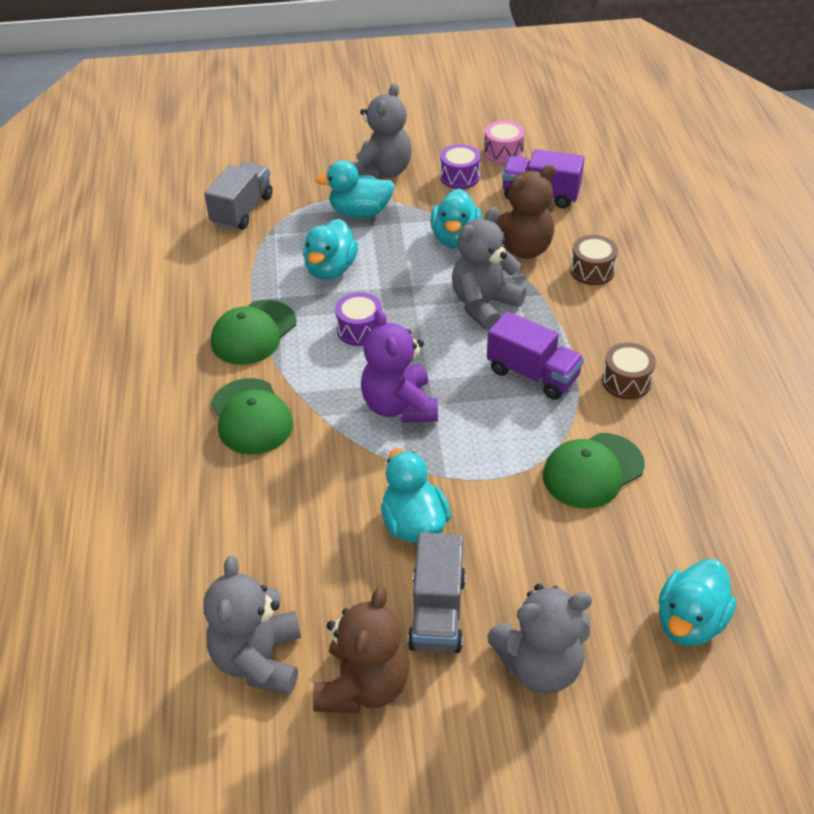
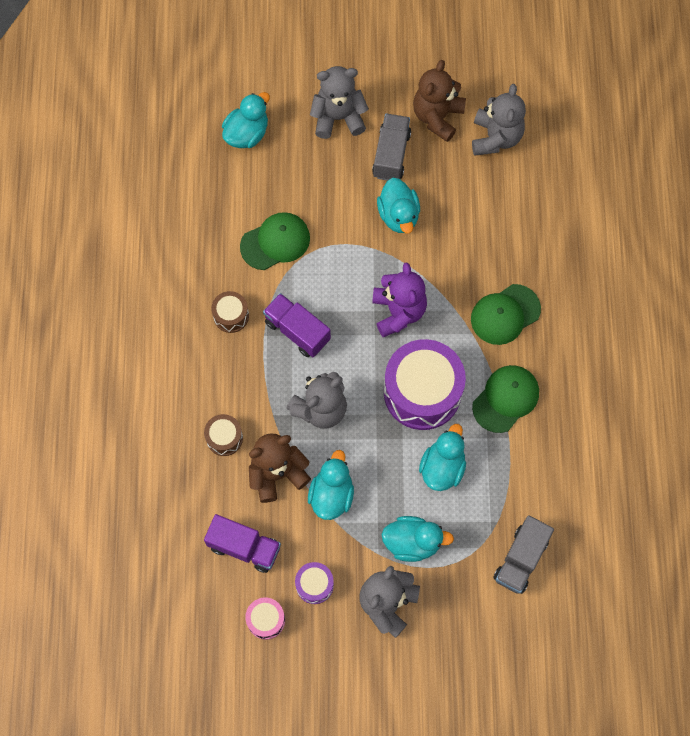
camera: 175 degrees left, 25 degrees up
green cap [211,378,293,455] -> green cap turned 105 degrees counterclockwise [471,284,541,345]
purple drum [335,292,382,346] -> purple drum [384,339,466,430], size x2.15

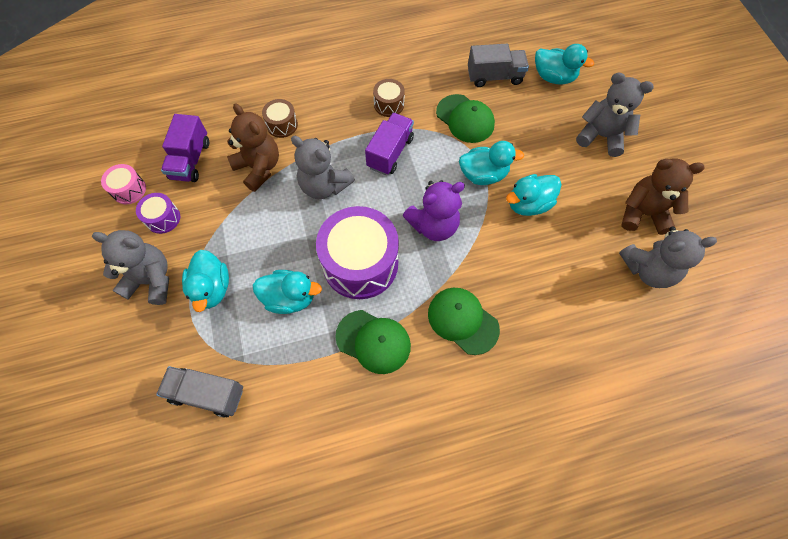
camera: 75 degrees right, 5 degrees down
turquoise duck [308,450,354,520] -> turquoise duck moved to [459,141,524,185]
grey teddy bear [310,66,369,139] -> grey teddy bear turned 45 degrees counterclockwise [576,73,654,157]
grey truck [372,113,411,181] -> grey truck moved to [468,44,529,87]

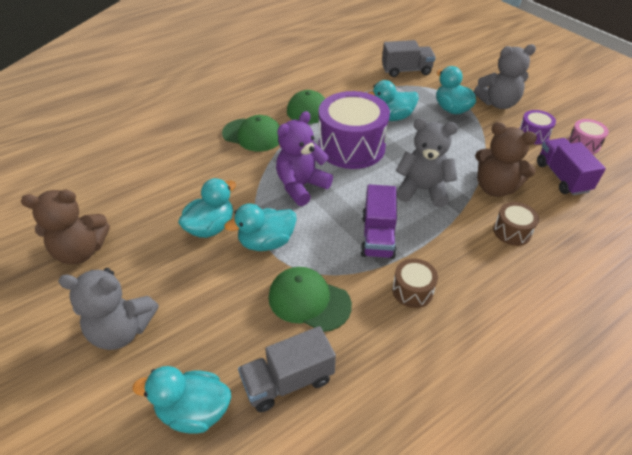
camera: 160 degrees right, 20 degrees down
grey teddy bear [619,227,717,288] -> none

